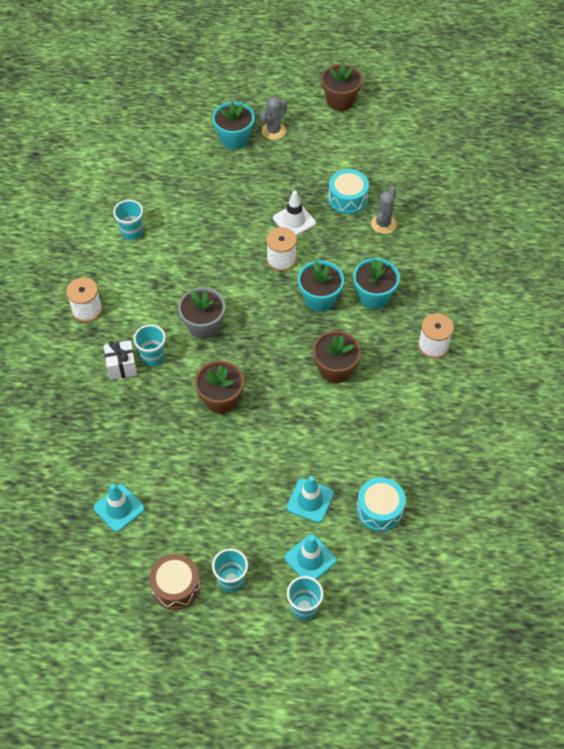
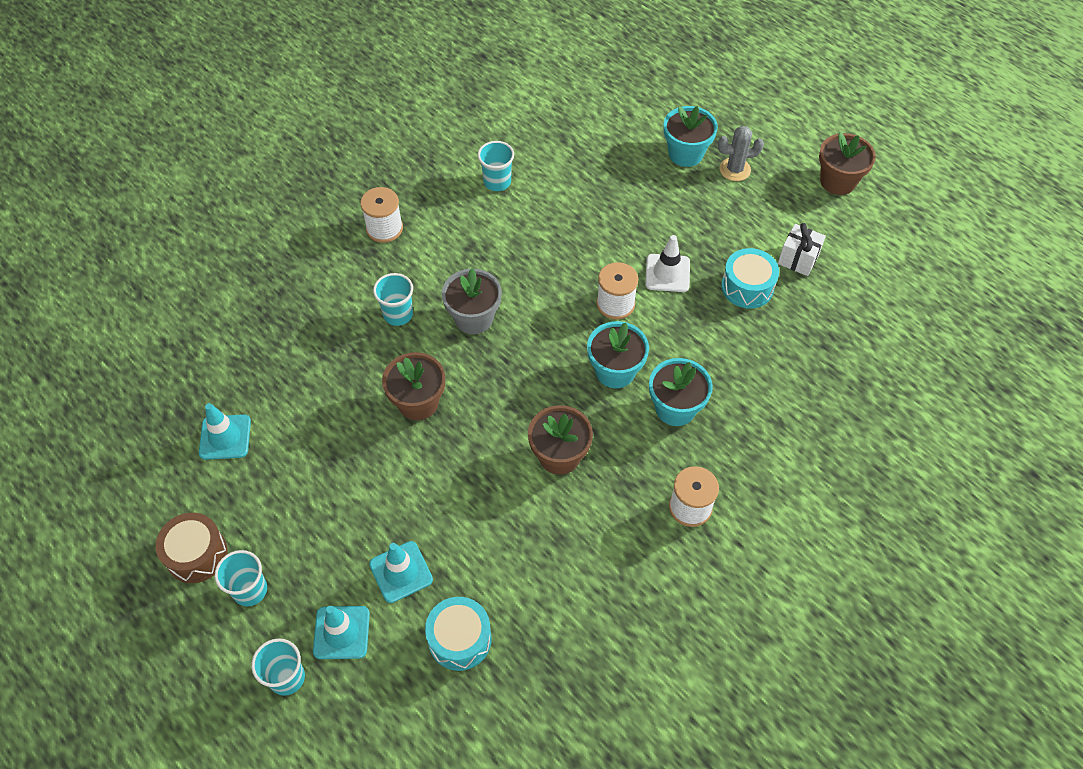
camera: 40 degrees right, 0 degrees up
white gift [104,340,137,380] -> white gift moved to [778,223,826,276]
grey cactus [371,187,397,234] -> none

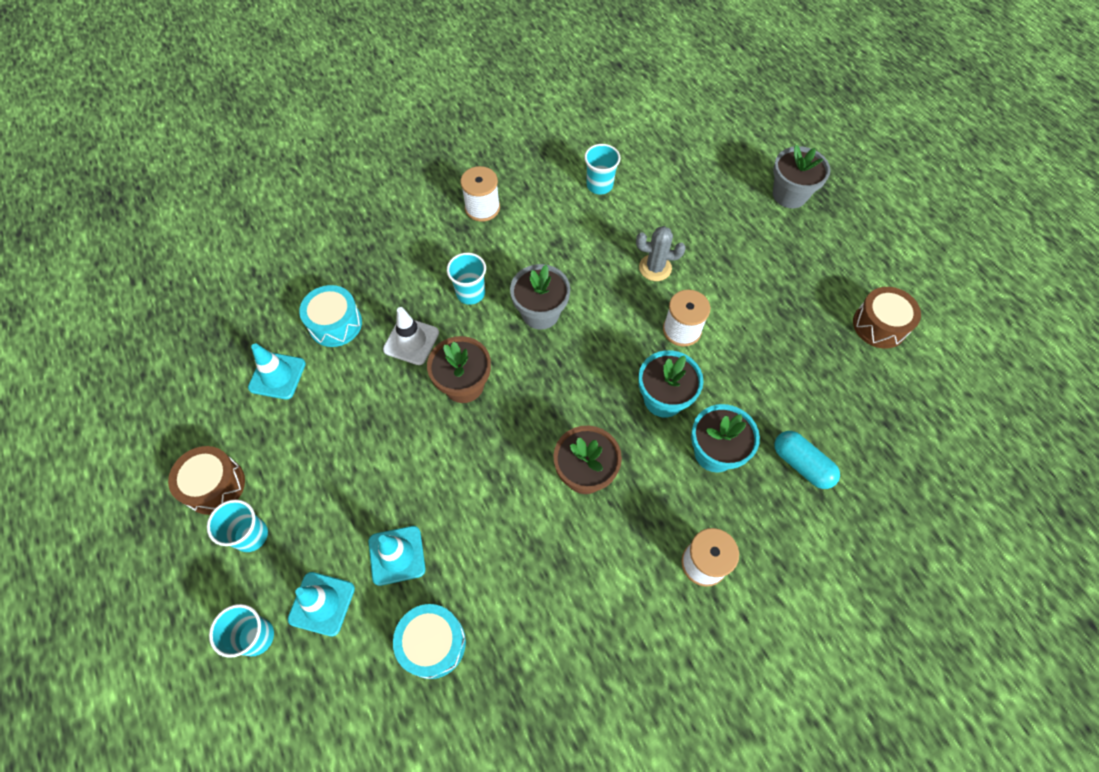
camera: 15 degrees right, 5 degrees up
white traffic cone [645,235,690,292] -> white traffic cone moved to [383,307,439,365]
turquoise flower pot [664,106,718,167] -> grey flower pot [773,145,830,208]
grey cactus [718,126,764,181] -> grey cactus moved to [636,226,686,281]
turquoise drum [721,248,779,308] -> turquoise drum moved to [299,285,362,347]
white gift [778,223,826,276] -> brown drum [853,287,921,348]
brown flower pot [819,132,876,195] -> none
none -> turquoise capsule [774,431,840,489]

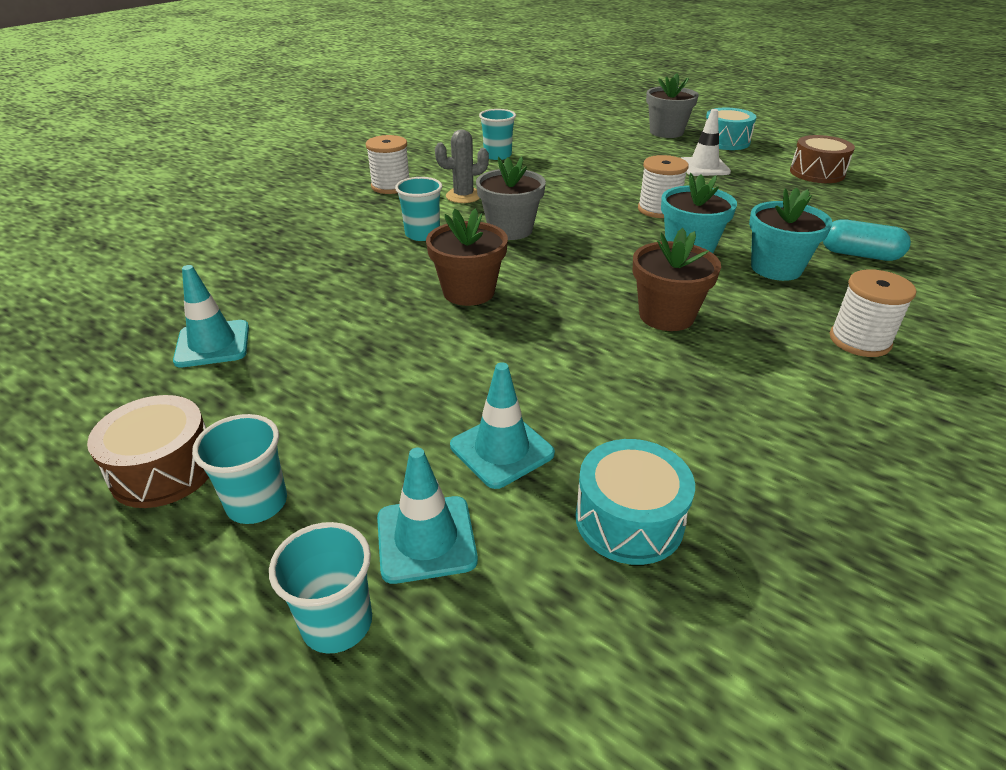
camera: 25 degrees left, 25 degrees down
turquoise drum [299,285,362,347] -> turquoise drum moved to [705,108,756,150]
white traffic cone [383,307,439,365] -> white traffic cone moved to [681,109,731,176]
grey cactus [636,226,686,281] -> grey cactus moved to [435,129,489,203]

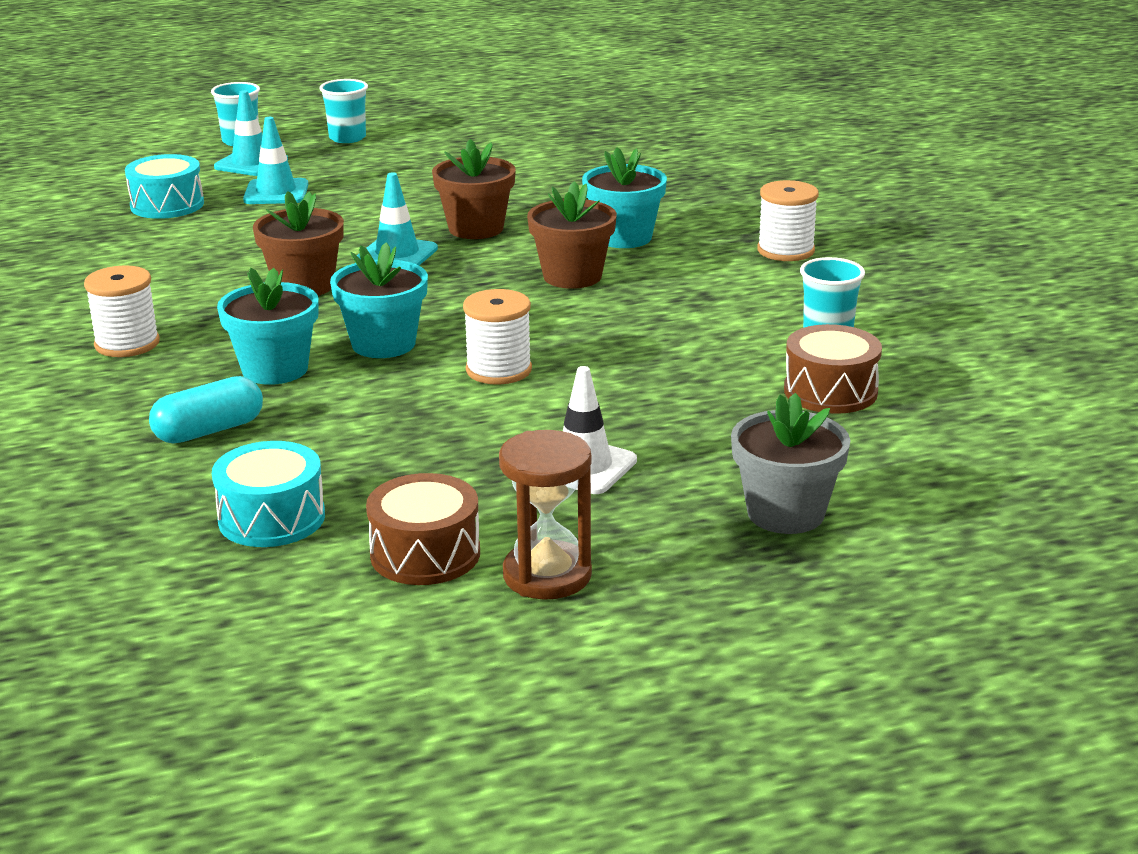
camera: 125 degrees right, 10 degrees down
brown drum [87,395,209,508] -> brown drum moved to [784,324,882,414]
turquoise traffic cone [173,265,249,367] -> turquoise traffic cone moved to [357,172,438,266]
turquoise cup [395,177,442,241] -> turquoise flower pot [582,147,667,248]
grey cactus [435,129,489,203] -> none
grey flower pot [476,156,546,240] -> brown flower pot [527,181,617,289]
turquoise drum [705,108,756,150] -> turquoise drum moved to [212,441,325,547]
none -> brown hourglass [499,430,592,599]

